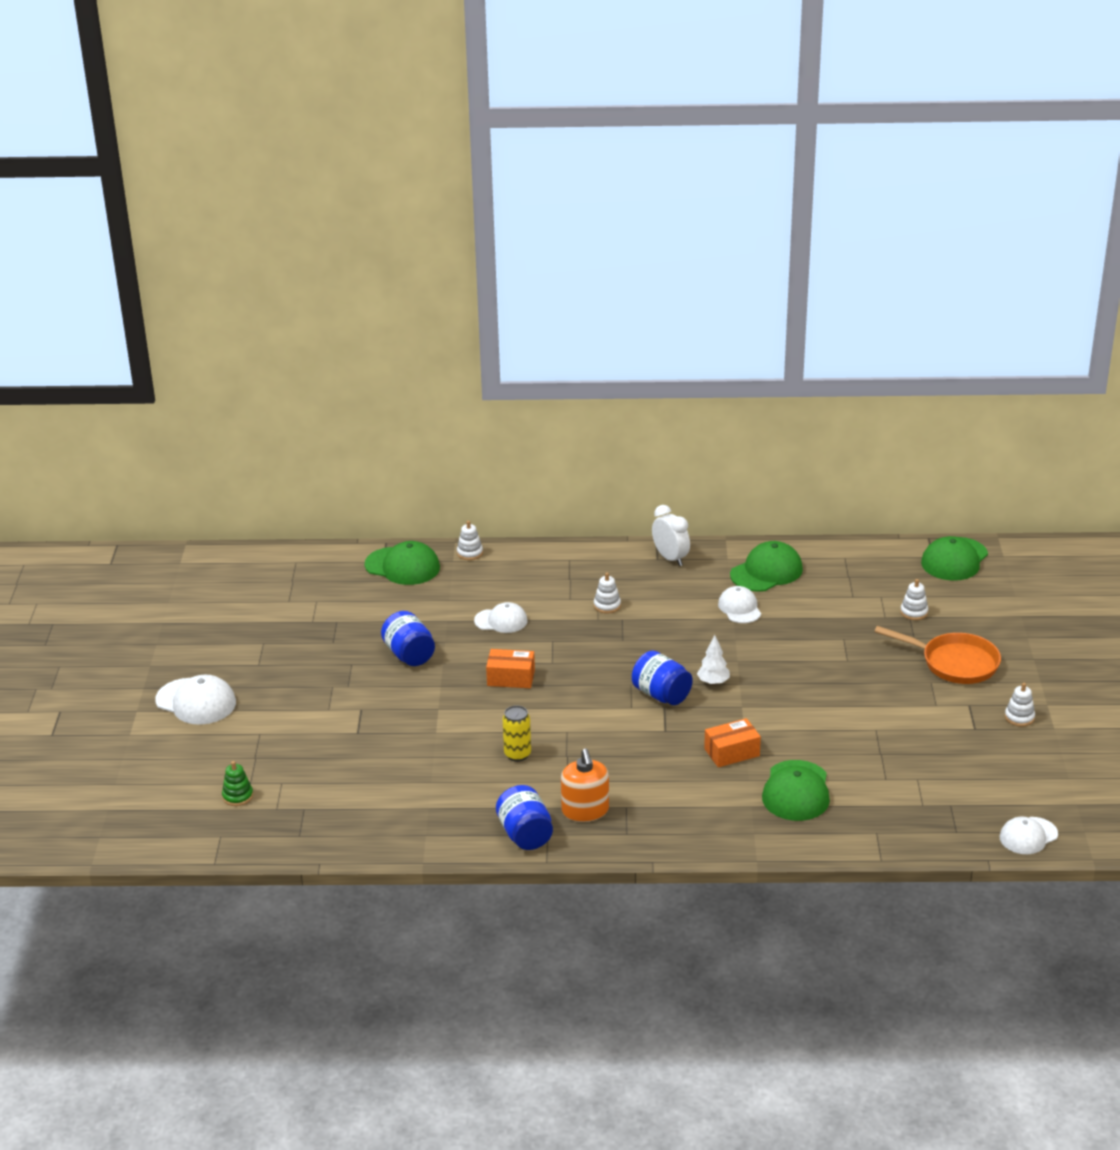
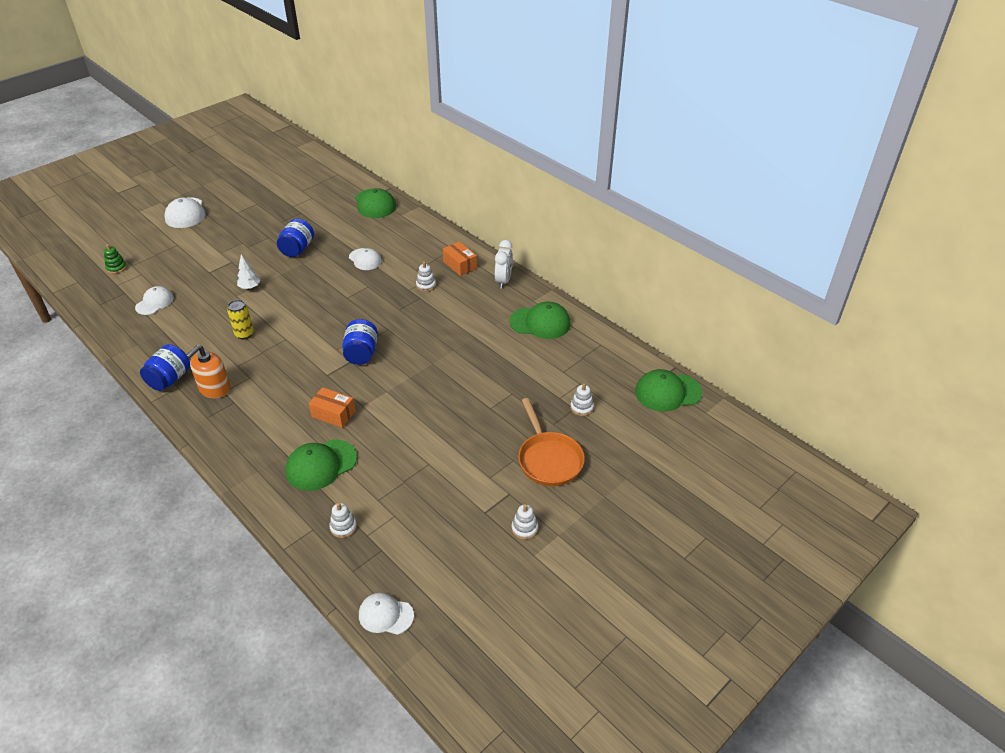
camera: 45 degrees right, 10 degrees up
white stacking toy [457,521,483,560] -> white stacking toy moved to [329,503,357,538]
orange box [486,649,535,688] -> orange box moved to [443,241,477,276]
white tree [697,635,730,685] -> white tree moved to [237,254,260,290]
white cap [718,586,761,623] -> white cap moved to [135,286,174,315]

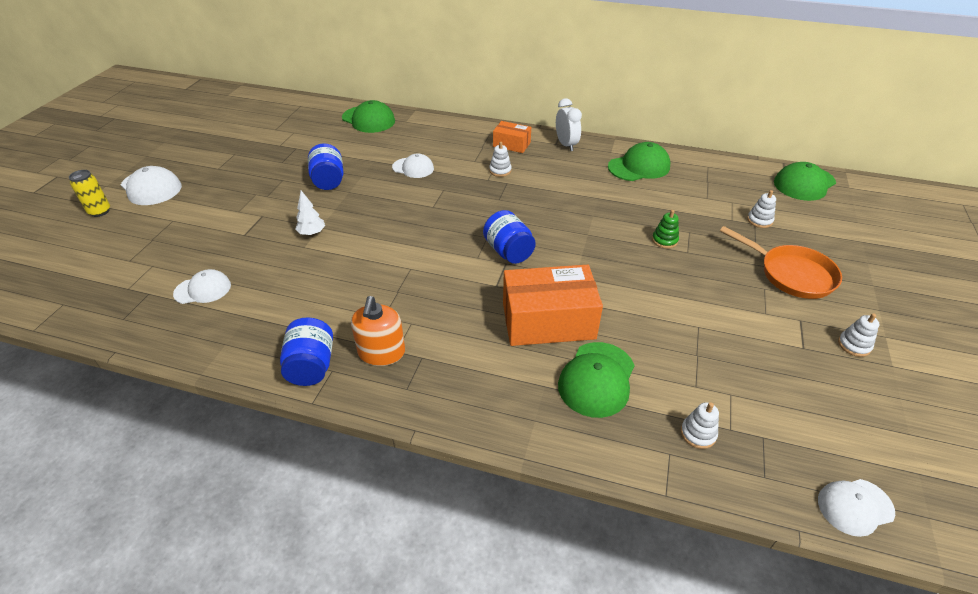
camera: 30 degrees left, 0 degrees up
green stacking toy [104,244,127,274] -> green stacking toy moved to [652,210,679,249]
white cap [135,286,174,315] -> white cap turned 75 degrees clockwise [173,269,231,304]
yellow can [227,300,254,339] -> yellow can moved to [69,170,110,217]
orange box [309,387,356,428] -> orange box [503,265,603,346], size x1.87

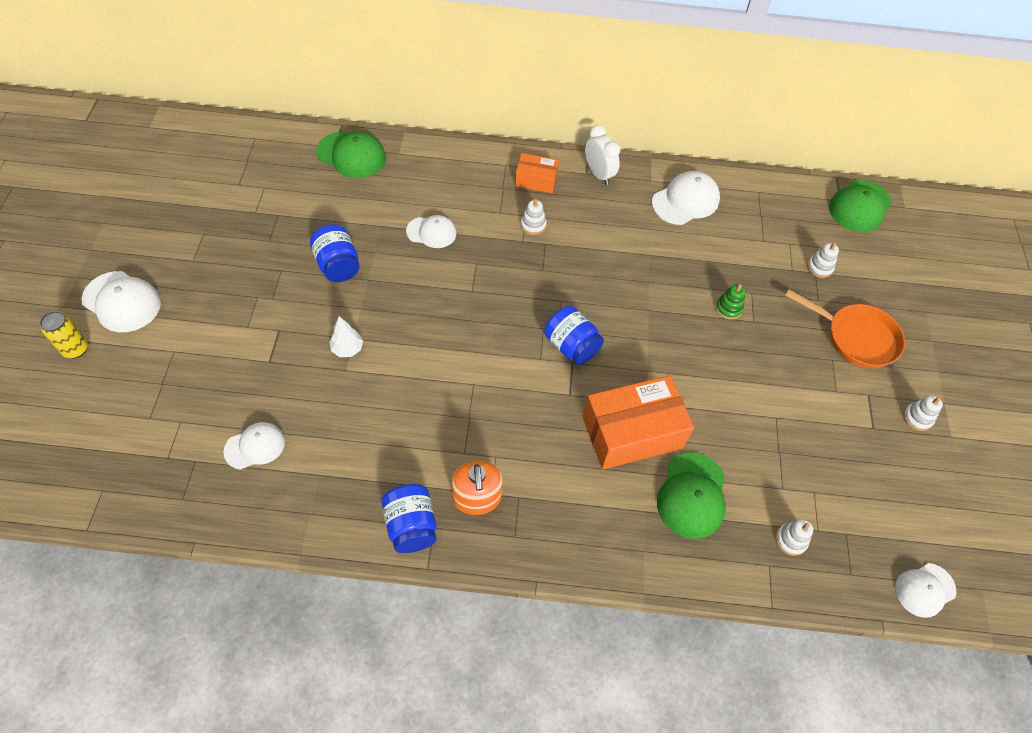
camera: 15 degrees left, 15 degrees up
green cap [608,142,670,181] -> white cap [652,171,720,225]

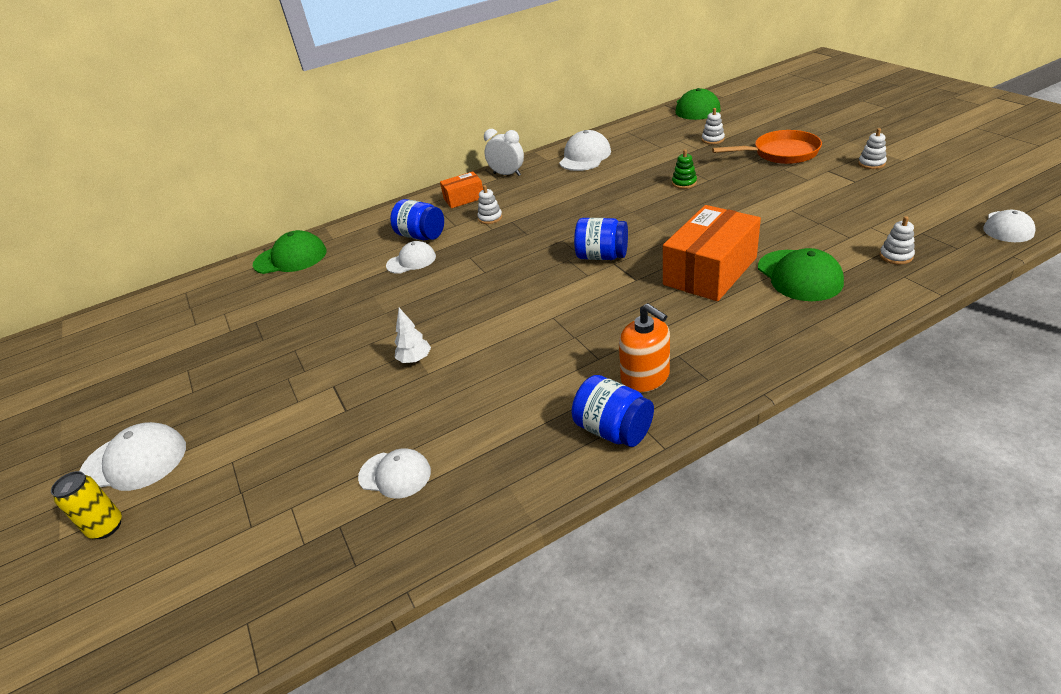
camera: 25 degrees left, 20 degrees down
white cap [223,422,285,470] -> white cap turned 75 degrees clockwise [358,448,431,499]
blue jar [310,224,359,282] -> blue jar moved to [390,199,444,240]

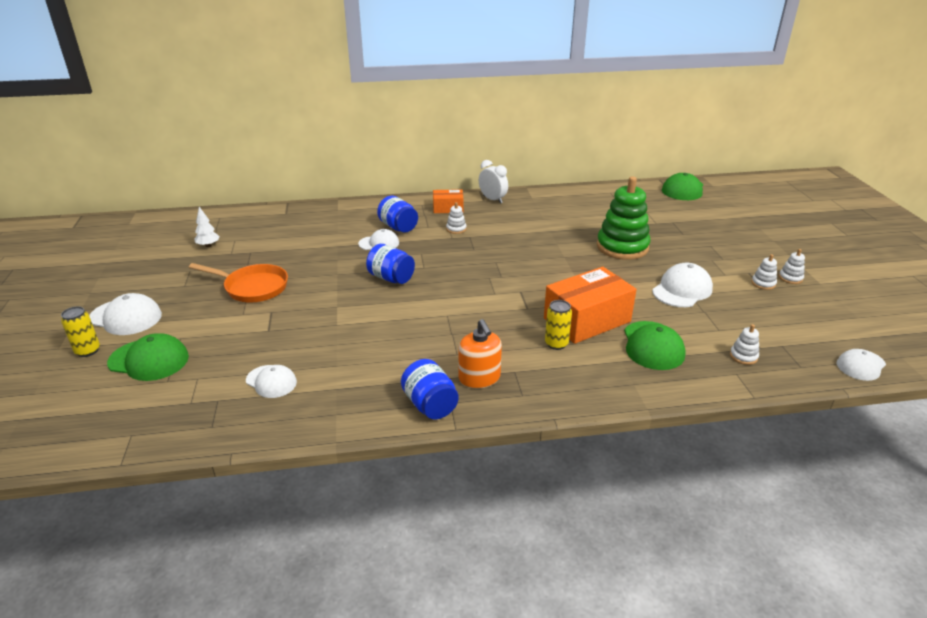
camera: 15 degrees right, 5 degrees down
green cap [253,230,327,274] -> green cap moved to [107,333,189,381]
white tree [395,308,431,363] -> white tree moved to [194,207,220,247]
white cap [559,130,611,171] -> white cap moved to [652,263,713,307]
blue jar [574,218,628,260] -> blue jar moved to [366,244,415,284]
green stacking toy [672,149,697,189] -> green stacking toy [597,177,650,260], size x2.44
white stacking toy [702,108,725,144] -> white stacking toy moved to [751,254,777,290]
orange pan [712,130,822,164] -> orange pan moved to [189,263,288,302]
none -> yellow can [545,300,572,350]

